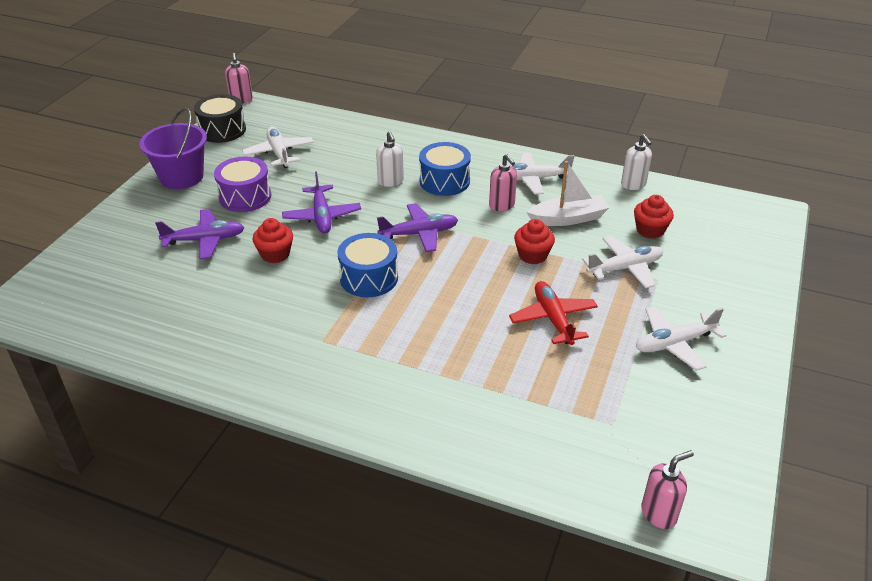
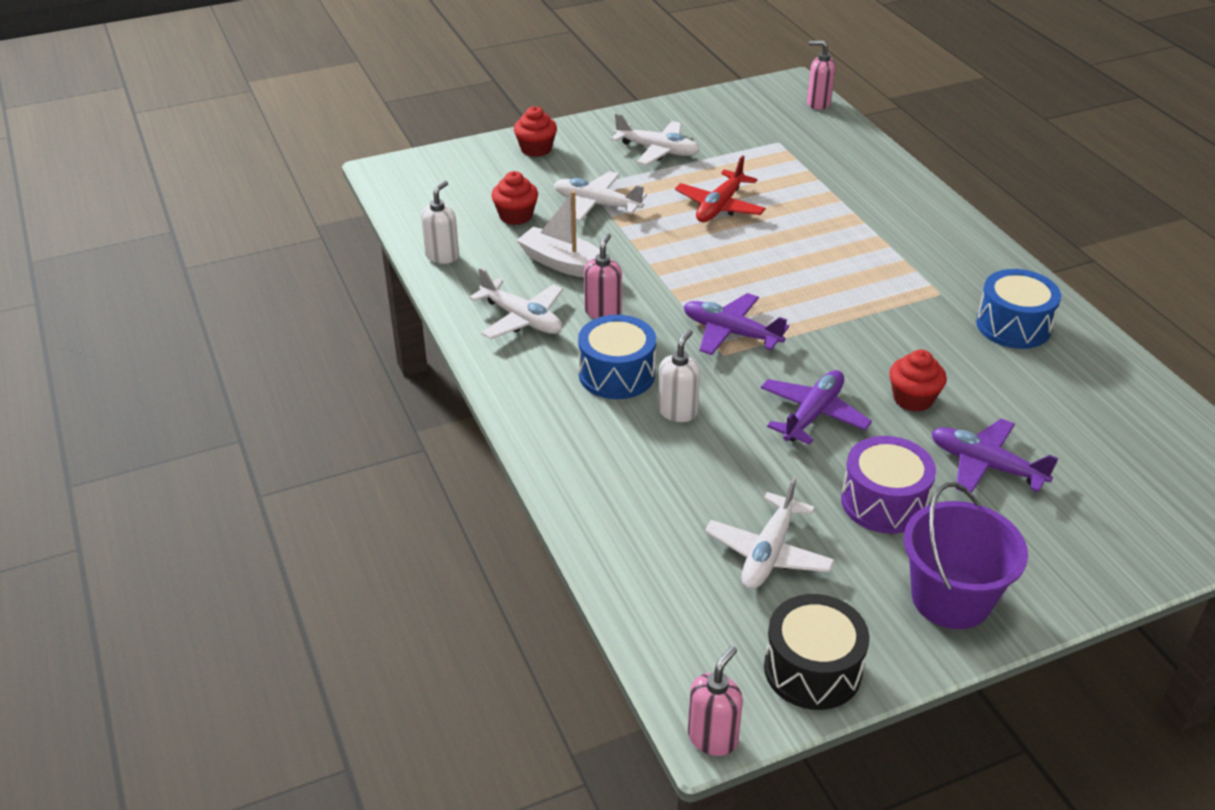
camera: 135 degrees left, 0 degrees up
blue drum [337,233,398,297] -> blue drum moved to [976,269,1061,349]
red cupcake [514,219,555,264] -> red cupcake moved to [514,106,557,157]

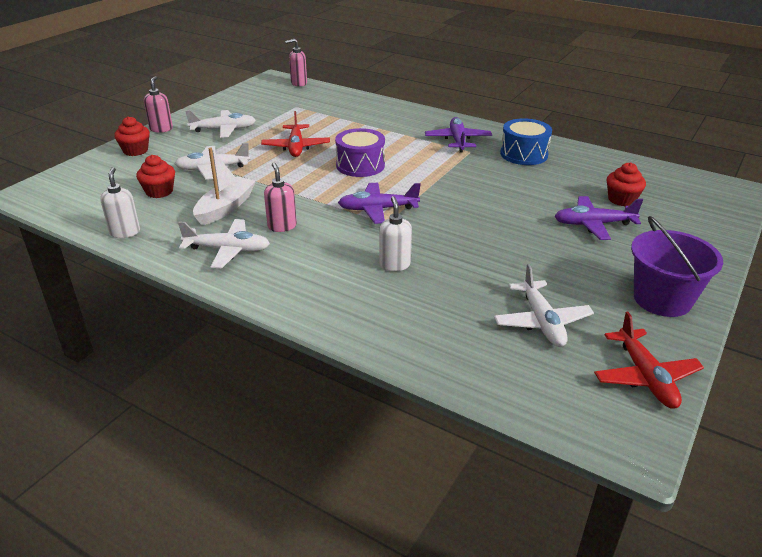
camera: 35 degrees left, 5 degrees down
white boat [516,191,611,278] -> white boat turned 120 degrees clockwise [193,147,256,225]
blue drum [578,315,656,399] -> none
pink soap dispenser [688,646,743,756] -> pink soap dispenser moved to [144,76,173,133]
purple plane [761,370,872,445] -> purple plane moved to [425,117,492,152]
black drum [764,594,869,710] -> red plane [594,312,704,409]
purple drum [841,436,936,534] -> purple drum moved to [335,128,385,177]
red cupcake [890,350,947,412] -> red cupcake moved to [607,162,646,206]

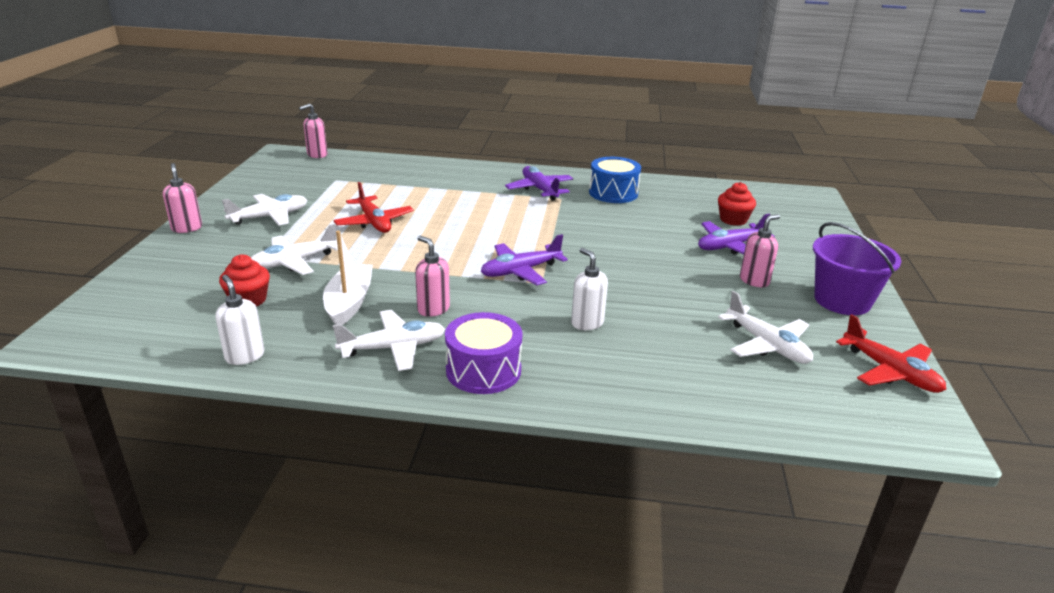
camera: 25 degrees left, 5 degrees down
red cupcake [114,116,150,156] -> none
purple drum [335,128,385,177] -> purple drum moved to [445,312,522,394]
none -> pink soap dispenser [740,214,780,287]

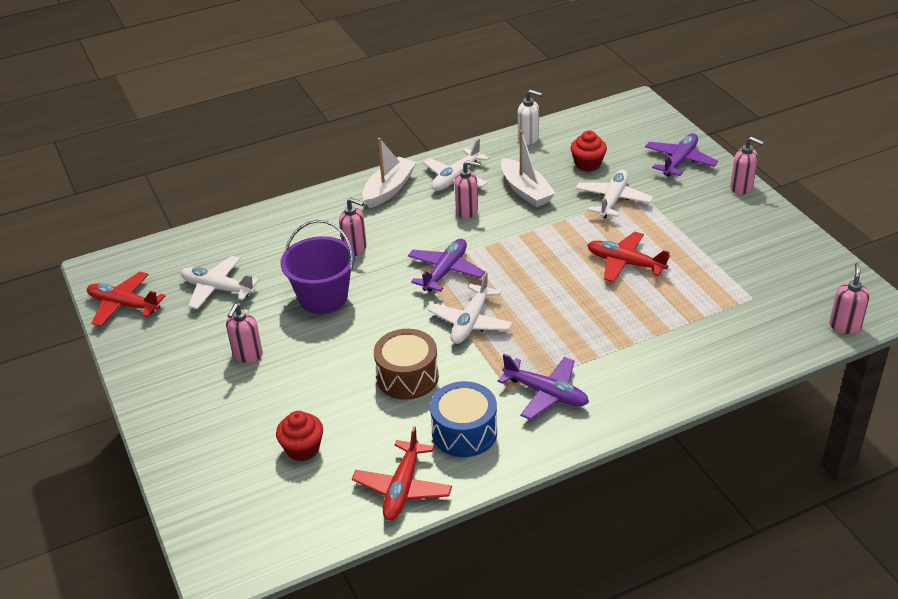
camera: 150 degrees right, 10 degrees up
white plane [222,194,307,226] -> white plane moved to [428,272,513,344]
purple drum [445,312,522,394] -> white boat [362,138,416,208]
white soap dispenser [571,248,608,330] -> pink soap dispenser [339,198,367,256]
purple plane [698,214,775,255] -> purple plane moved to [645,133,718,177]
purple bucket [813,222,901,315] -> purple bucket moved to [280,220,355,314]
none -> red plane [352,426,452,520]
none -> brown drum [374,329,439,400]

